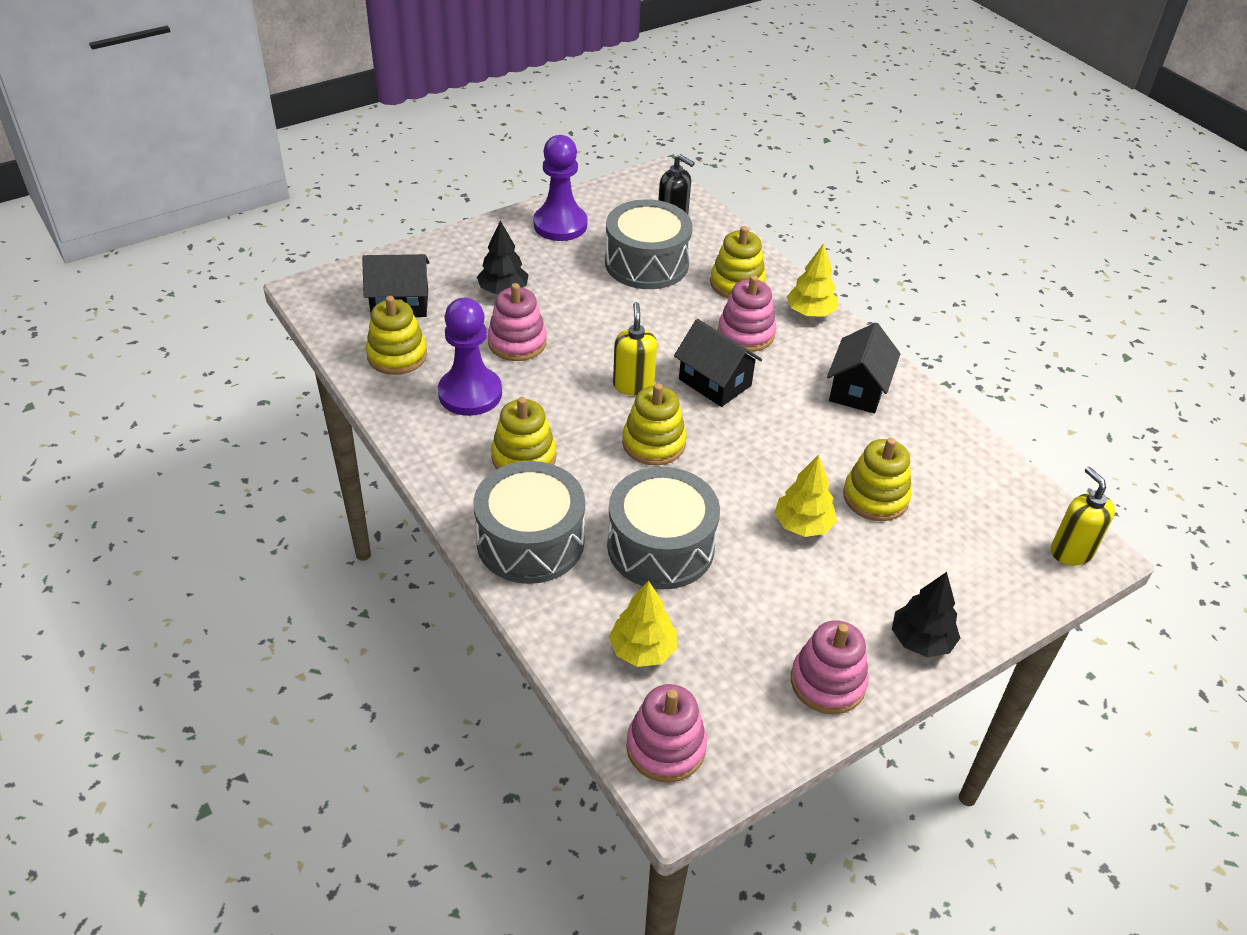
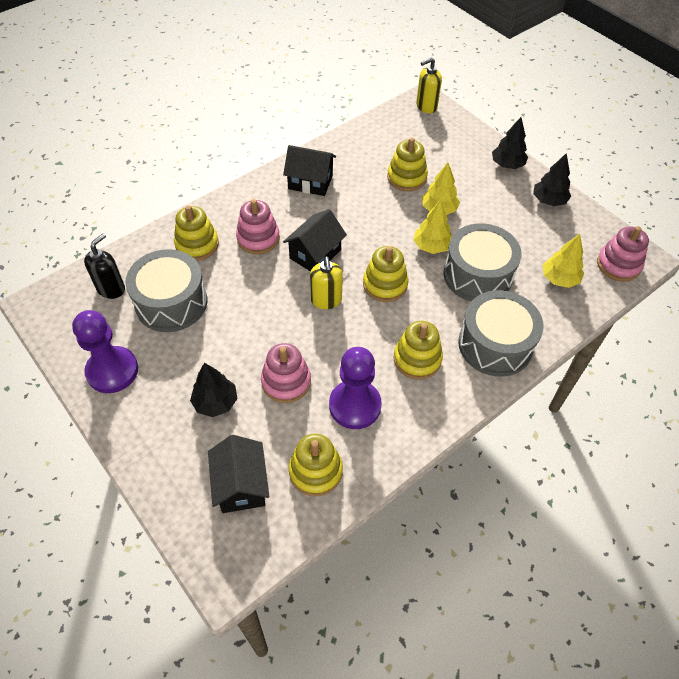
camera: 95 degrees left, 10 degrees up
yellow soap dispenser [613,302,657,395] -> yellow soap dispenser turned 90 degrees counterclockwise [310,256,343,309]
yellow tree [787,243,838,317] -> yellow tree moved to [413,200,452,254]
pink stacking toy [791,620,869,714] -> black tree [533,153,571,206]

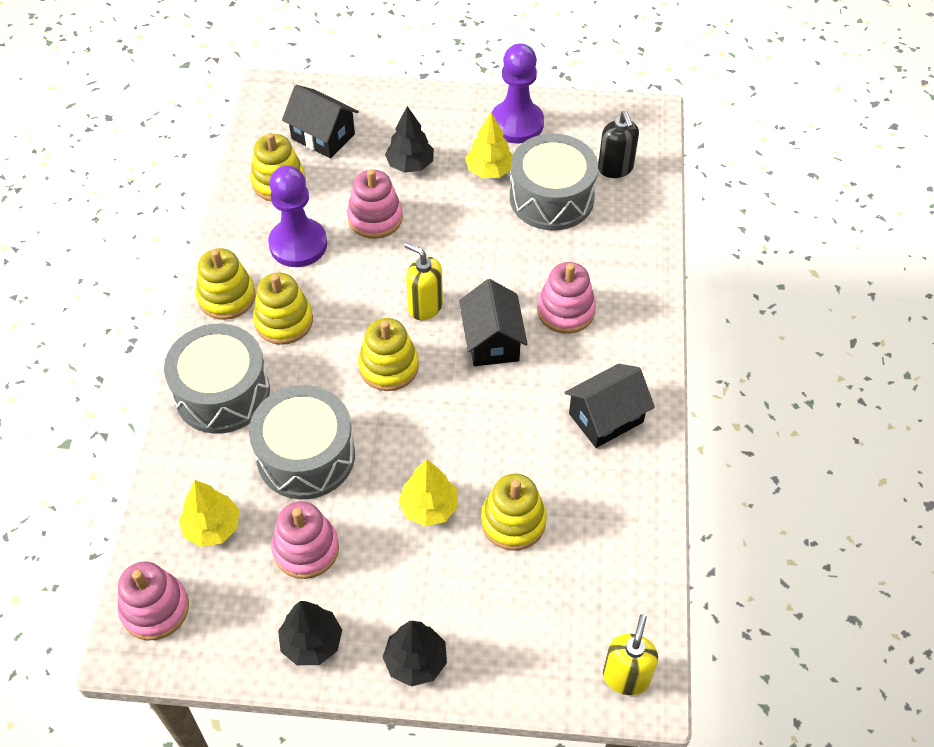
camera: 135 degrees right, 0 degrees up
yellow stacking toy [174,205,219,261] -> yellow stacking toy moved to [196,248,256,320]
yellow tree [413,200,452,254] -> yellow tree moved to [465,112,513,178]
none -> pink stacking toy [271,501,339,579]

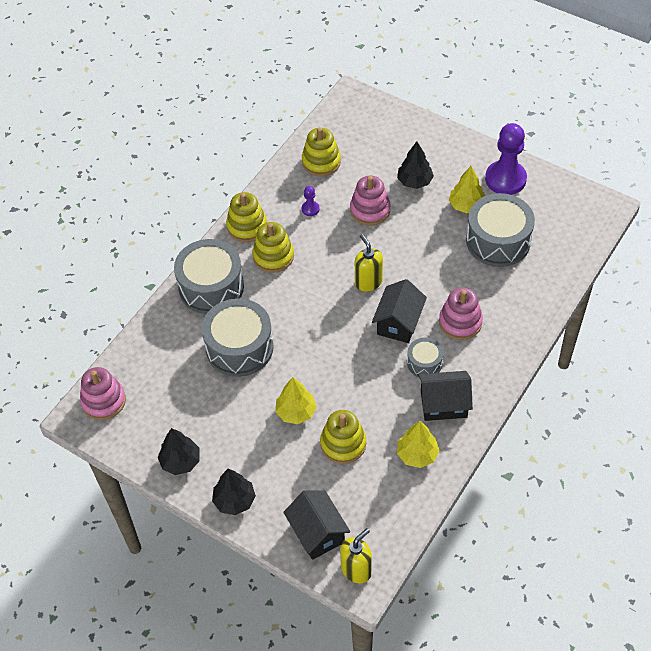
camera: 30 degrees right, 0 degrees up
yellow tree [179,480,239,547] -> yellow tree moved to [397,421,440,468]
purple pawn [268,166,327,267] -> purple pawn [302,186,320,216], size x0.43
pink stacking toy [271,501,339,579] -> none
black house [282,85,359,158] -> black house moved to [283,490,350,560]
yellow stacking toy [358,318,419,391] -> none
black soap dispenser [598,111,639,178] -> none
none -> grey drum [407,338,444,377]

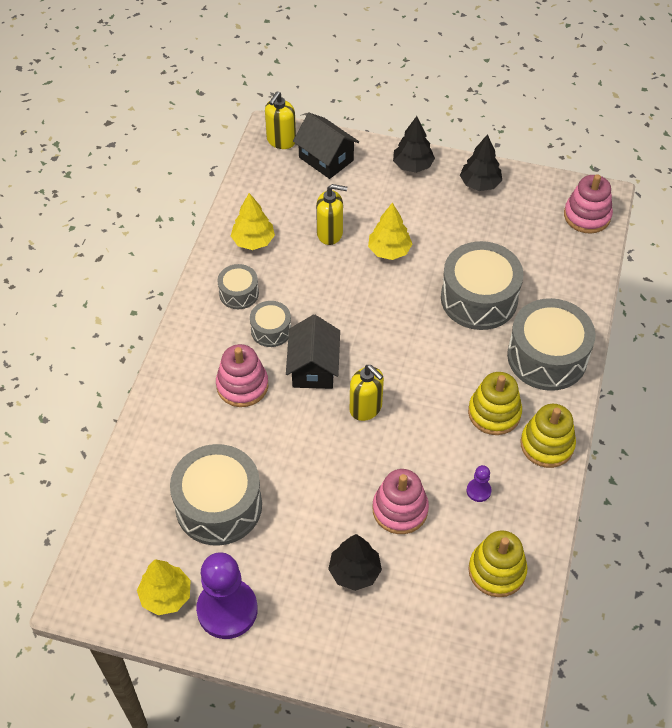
camera: 160 degrees right, 0 degrees up
yellow stacking toy [320,410,366,464] -> yellow soap dispenser [316,184,347,245]
black house [418,371,473,421] -> grey drum [218,264,259,309]
yellow tree [449,166,485,213] -> yellow tree moved to [137,559,191,615]

